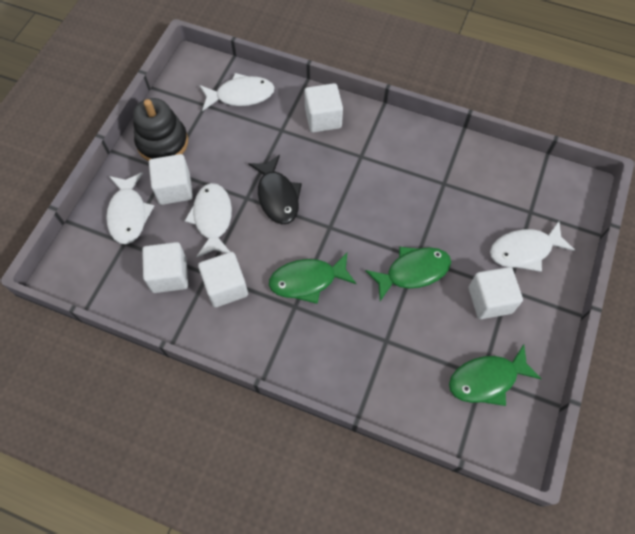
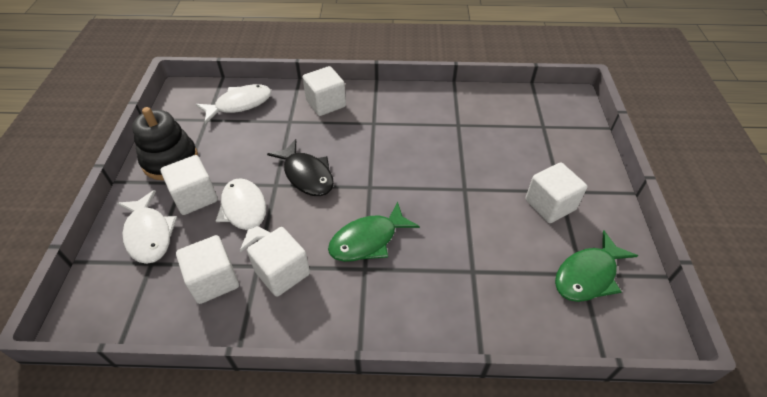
camera: 20 degrees left, 15 degrees down
green fish [365,247,451,301] -> none
white fish [490,221,575,272] -> none

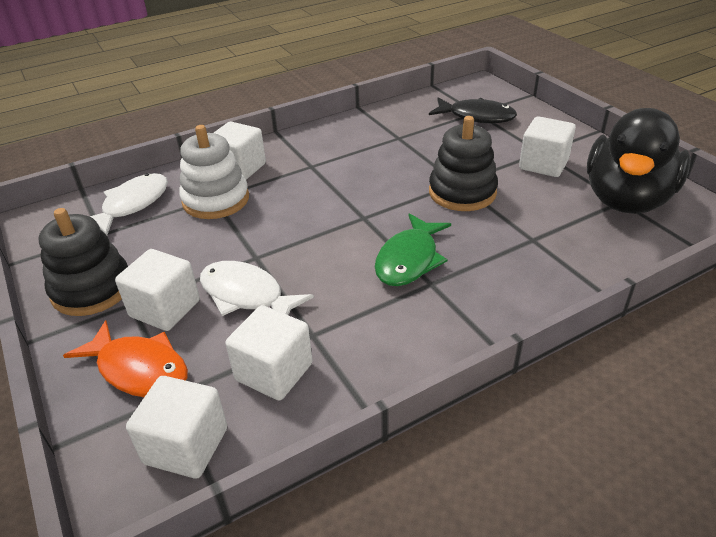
camera: 30 degrees left, 10 degrees down
white fish [117,190,177,264] -> orange fish [63,320,188,397]
white cube [247,227,310,297] -> white cube moved to [126,376,227,479]
black fish [267,139,334,196] -> black fish moved to [429,98,517,123]
green fish [555,231,638,302] -> black duck [587,108,690,214]
none -> white stacking toy [179,125,249,219]
none -> black stacking toy [429,116,498,211]

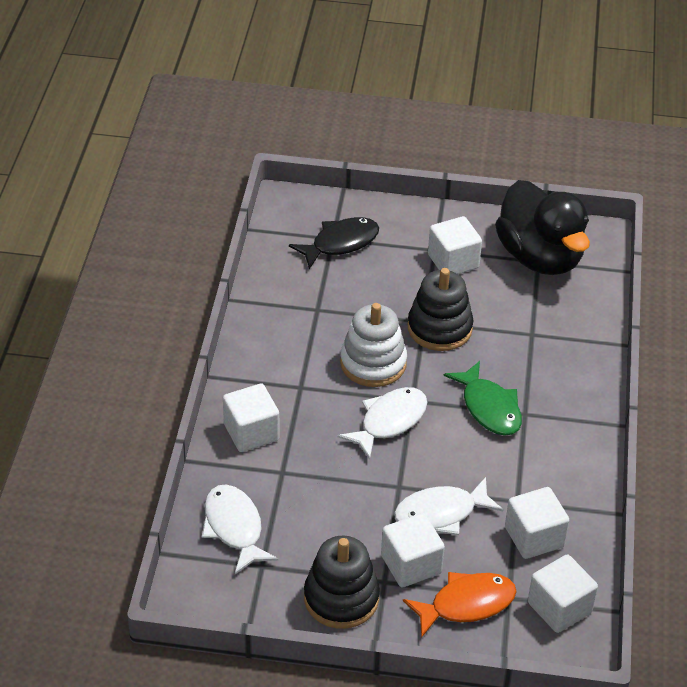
camera: 55 degrees left, 5 degrees up
white stacking toy [179,125,249,219] -> white stacking toy moved to [340,303,407,387]
none -> white fish [337,387,428,460]

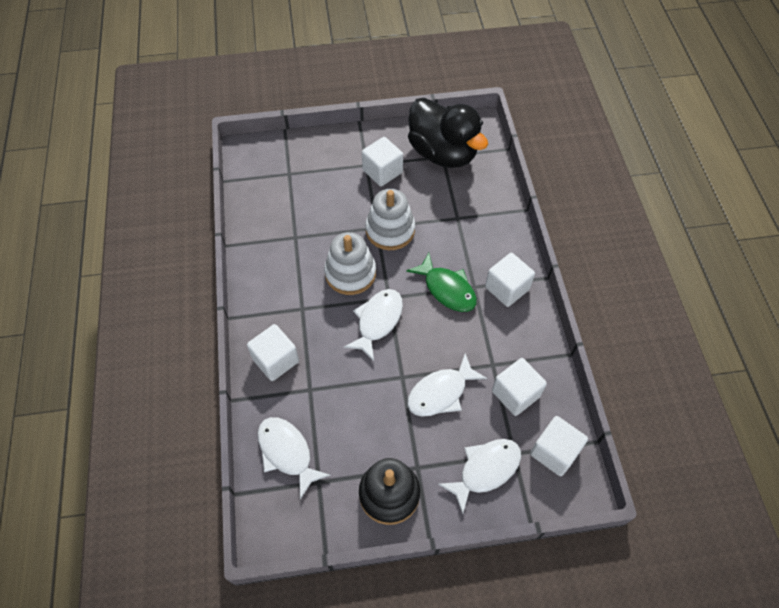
camera: 15 degrees left, 15 degrees up
black fish [289,217,379,269] -> none
white cube [381,513,445,587] -> white cube moved to [485,253,535,307]
orange fish [403,572,517,638] -> white fish [438,439,521,514]
black stacking toy [408,268,473,351] -> white stacking toy [365,189,415,250]

